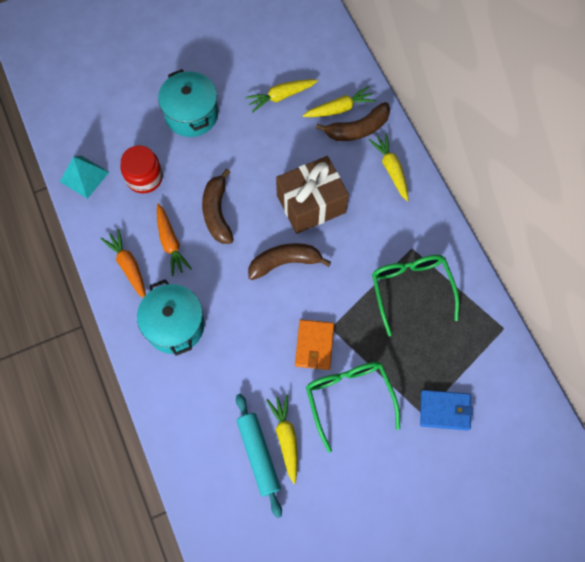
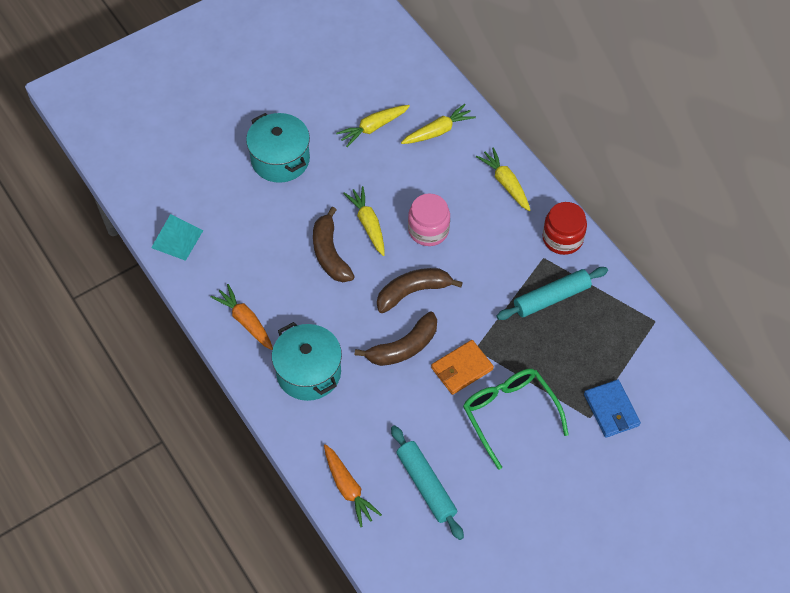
camera: 10 degrees left, 10 degrees down
red jar [121,146,163,193] -> red jar moved to [543,202,587,255]
orange carrot [157,203,192,276] -> orange carrot moved to [324,444,382,527]
yellow carrot [266,394,297,484] -> yellow carrot moved to [343,186,385,256]
brown gift [276,156,349,234] -> pink jar [408,193,450,246]
orange wallet [295,320,334,370] -> orange wallet turned 60 degrees clockwise [431,340,494,395]
brown banana [316,102,390,141] -> brown banana moved to [355,312,437,366]
green glasses [372,255,459,336] -> turquoise rolling pin [497,267,608,320]
blue wallet [420,390,473,430] -> blue wallet turned 75 degrees clockwise [584,379,641,438]

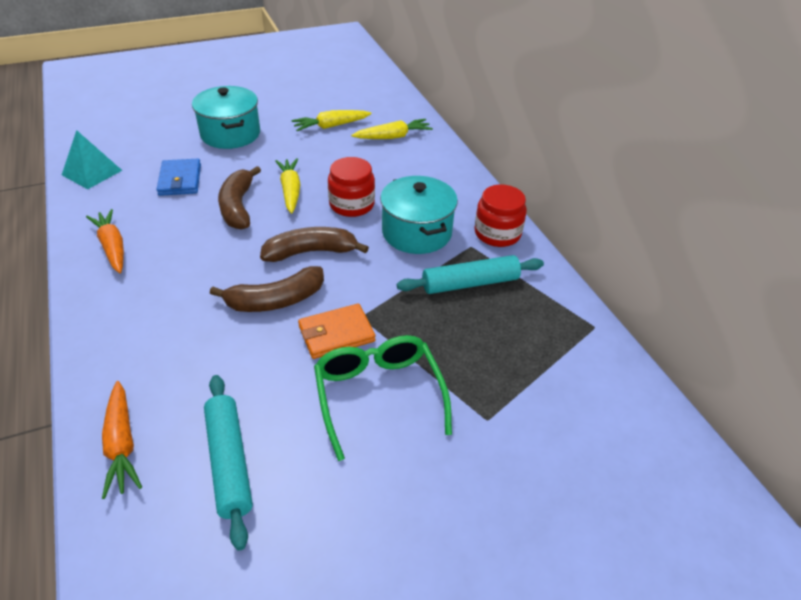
camera: 10 degrees right, 15 degrees down
turquoise pot [272,322,342,401] -> turquoise pot moved to [380,176,458,254]
pink jar [408,193,450,246] -> red jar [328,157,375,217]
yellow carrot [476,147,531,211] -> none
blue wallet [584,379,641,438] -> blue wallet moved to [156,158,201,196]

